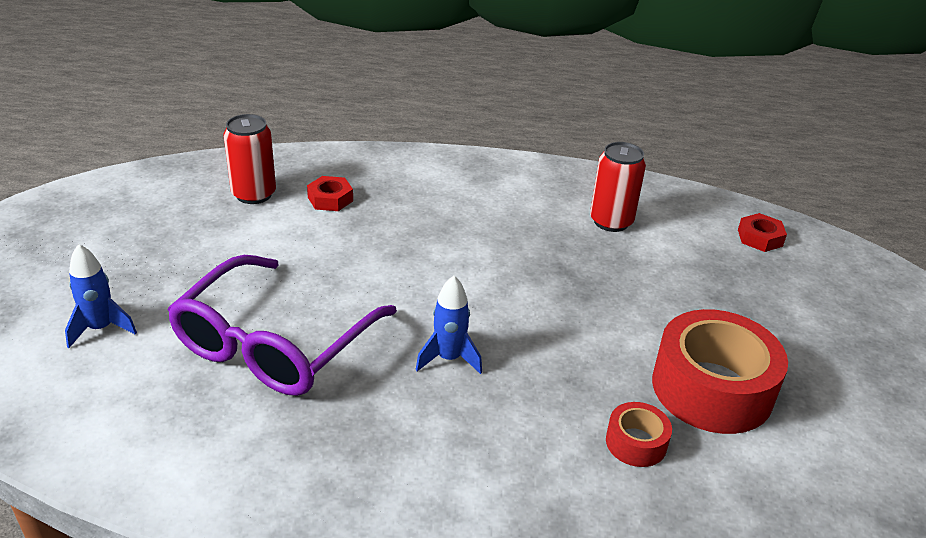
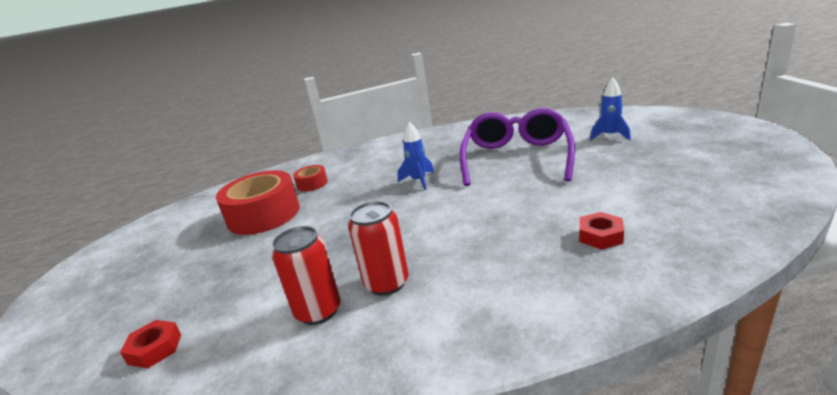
camera: 170 degrees right, 10 degrees down
red can [224,114,276,204] -> red can moved to [348,201,409,296]

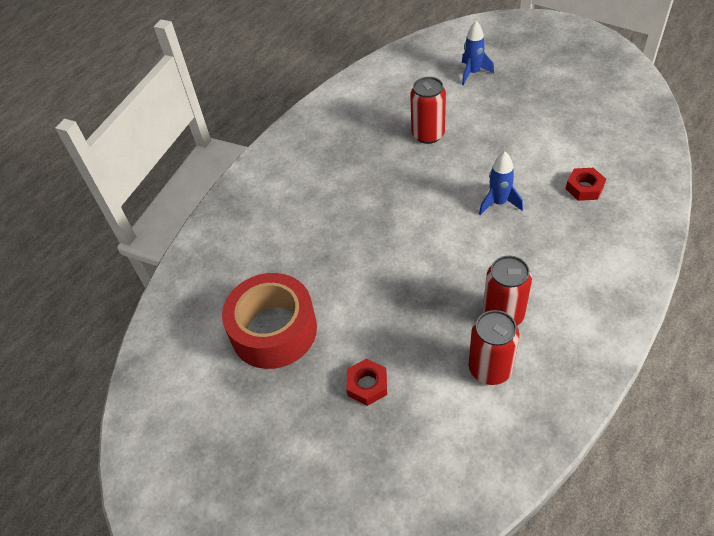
camera: 45 degrees left, 25 degrees up
red nut [120,320,181,369] -> red nut moved to [346,358,387,406]
red tape [293,165,328,191] -> none
blue rocket [397,122,434,190] -> blue rocket moved to [479,152,523,215]
purple glasses [459,108,575,186] -> red can [410,77,446,144]

